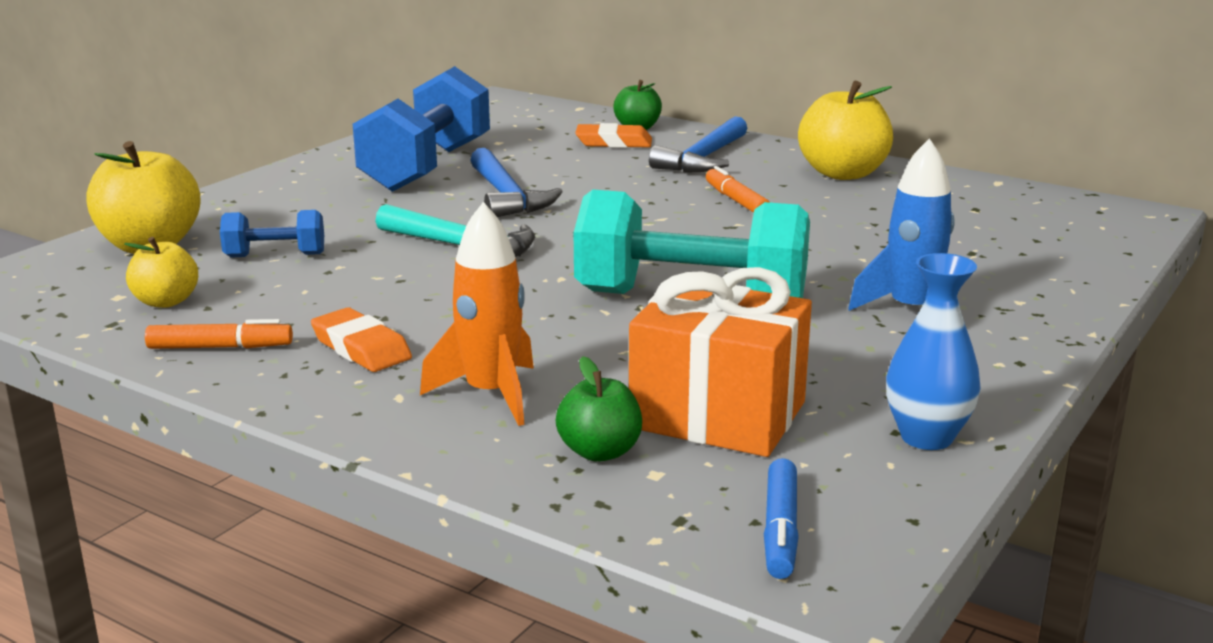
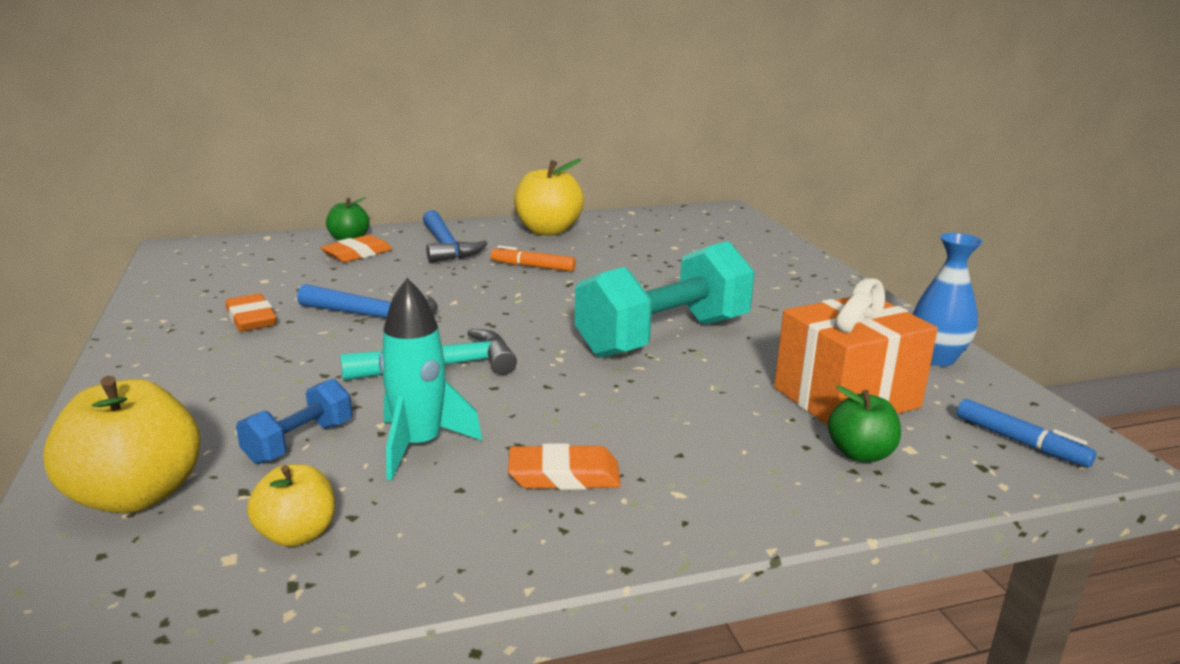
camera: 50 degrees left, 0 degrees up
orange marker [145,319,293,349] -> none
blue dumbbell [353,66,490,192] -> orange eraser [225,293,277,332]
orange rocket [420,202,534,426] -> none
blue rocket [848,138,955,311] -> none
none -> turquoise rocket [379,278,482,480]

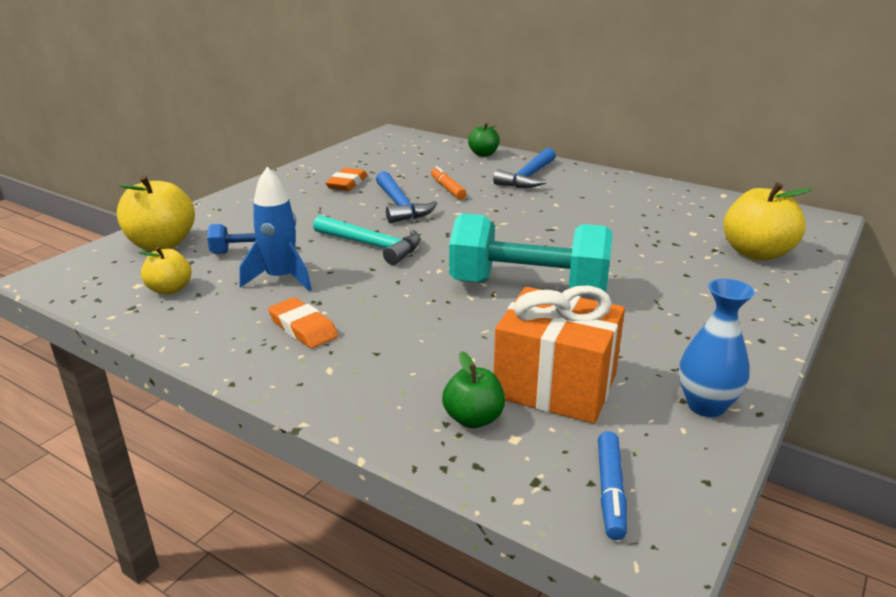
camera: 50 degrees right, 5 degrees up
orange eraser [320,235,393,262] -> none
turquoise rocket [379,278,482,480] -> blue rocket [239,167,312,291]
orange marker [491,246,576,271] -> orange marker moved to [431,166,467,199]
yellow apple [514,159,584,235] -> yellow apple moved to [723,182,812,261]

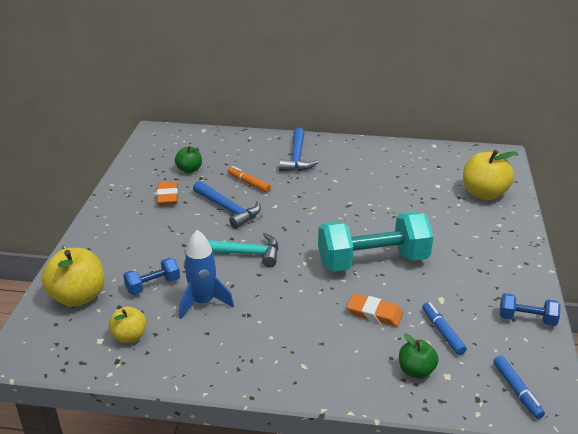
camera: 25 degrees left, 5 degrees up
orange eraser [268,297,338,349] -> orange eraser moved to [347,293,403,327]
green apple [468,123,499,157] -> green apple moved to [175,146,202,173]
orange gift [494,286,625,424] -> blue marker [422,302,467,355]
blue vase [679,279,755,417] -> blue dumbbell [499,293,561,326]

